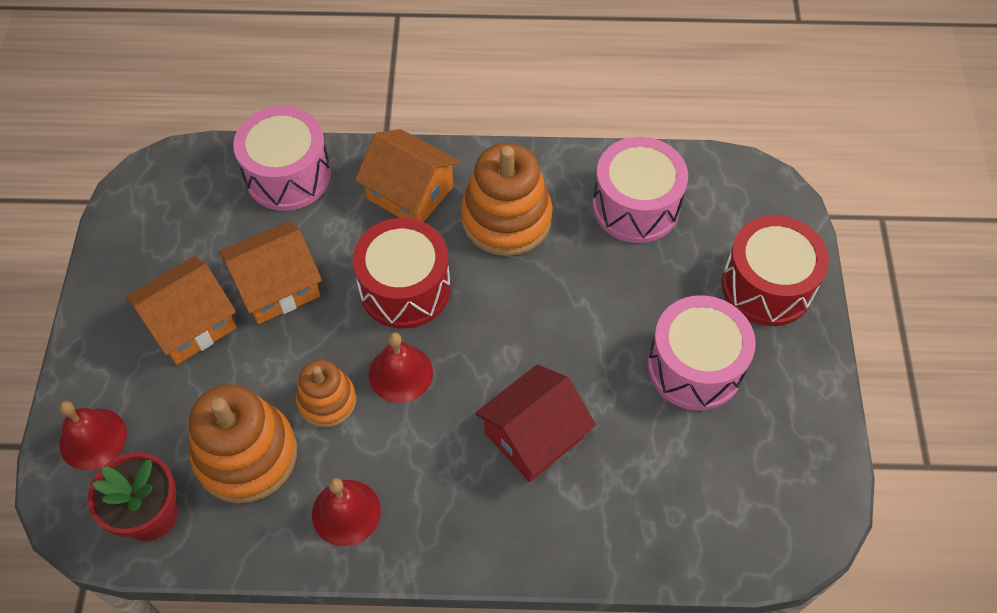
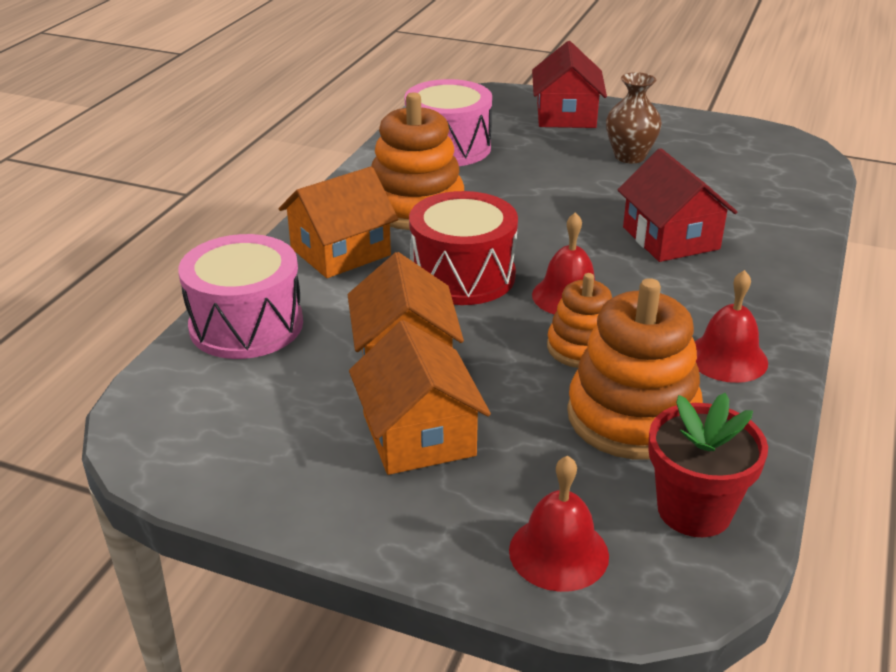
camera: 70 degrees left, 25 degrees down
pink drum [647,295,756,411] -> brown vase [606,72,662,163]
red drum [721,215,829,326] -> red house [532,41,607,128]

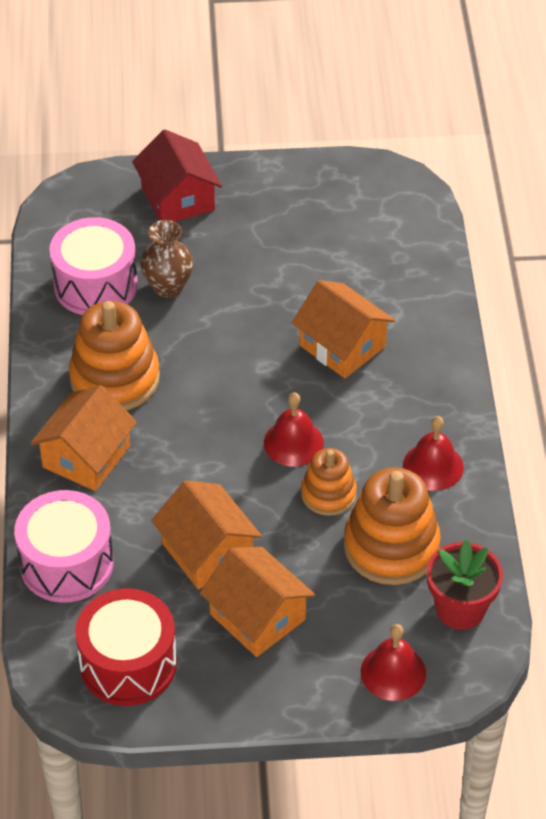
camera: 25 degrees left, 15 degrees up
red drum [409,191,518,305] -> red drum moved to [75,588,177,706]
brown vase [606,72,662,163] -> brown vase moved to [140,220,193,298]
red house [617,148,737,262] -> orange house [292,280,395,378]

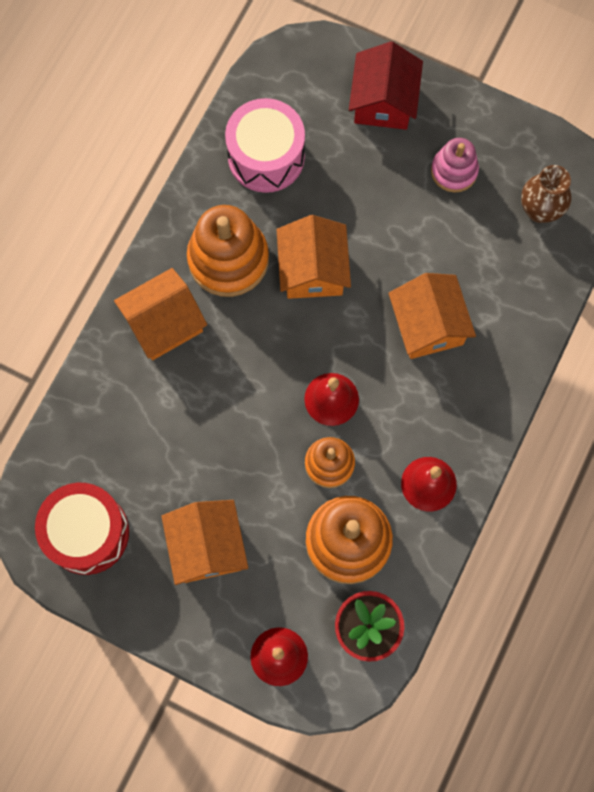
camera: 30 degrees right, 25 degrees up
pink drum [14,490,114,603] -> none
brown vase [140,220,193,298] -> brown vase moved to [521,165,572,223]
orange house [151,480,262,589] -> orange house moved to [277,215,351,299]
none -> pink stacking toy [431,138,479,193]

